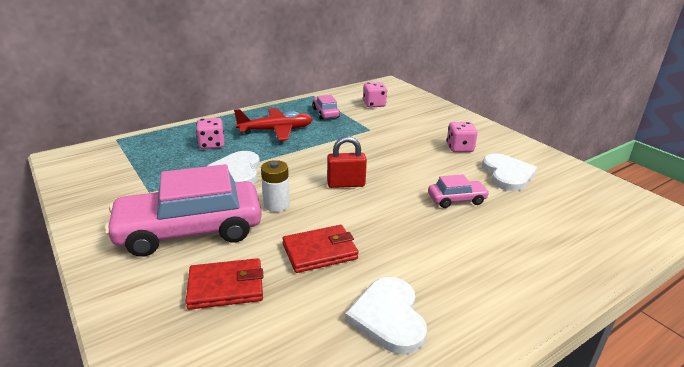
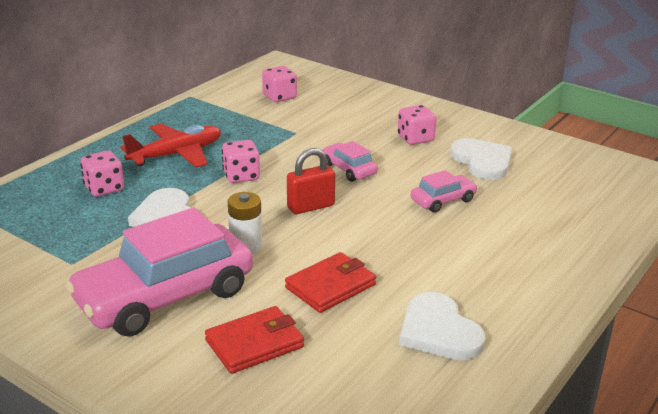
camera: 20 degrees left, 0 degrees up
pink car [312,95,340,120] -> pink car moved to [322,141,378,182]
none -> pink dice [222,140,260,183]

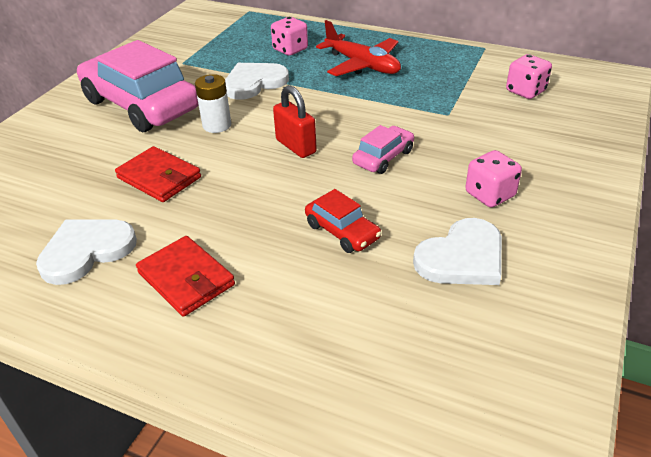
camera: 80 degrees right, 10 degrees up
red wallet [205,306,304,374] -> red wallet moved to [136,236,235,317]
pink dice [222,140,260,183] -> none
pink car [411,170,478,213] -> red car [305,189,382,253]

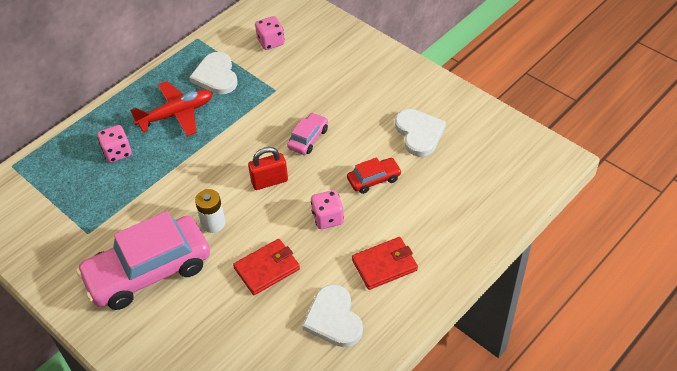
camera: 70 degrees left, 10 degrees up
white heart [225,63,289,100] -> white heart moved to [189,52,237,94]
pink car [352,125,414,174] -> pink car turned 60 degrees clockwise [287,113,328,155]
pink dice [465,150,522,207] -> pink dice moved to [311,190,344,229]

